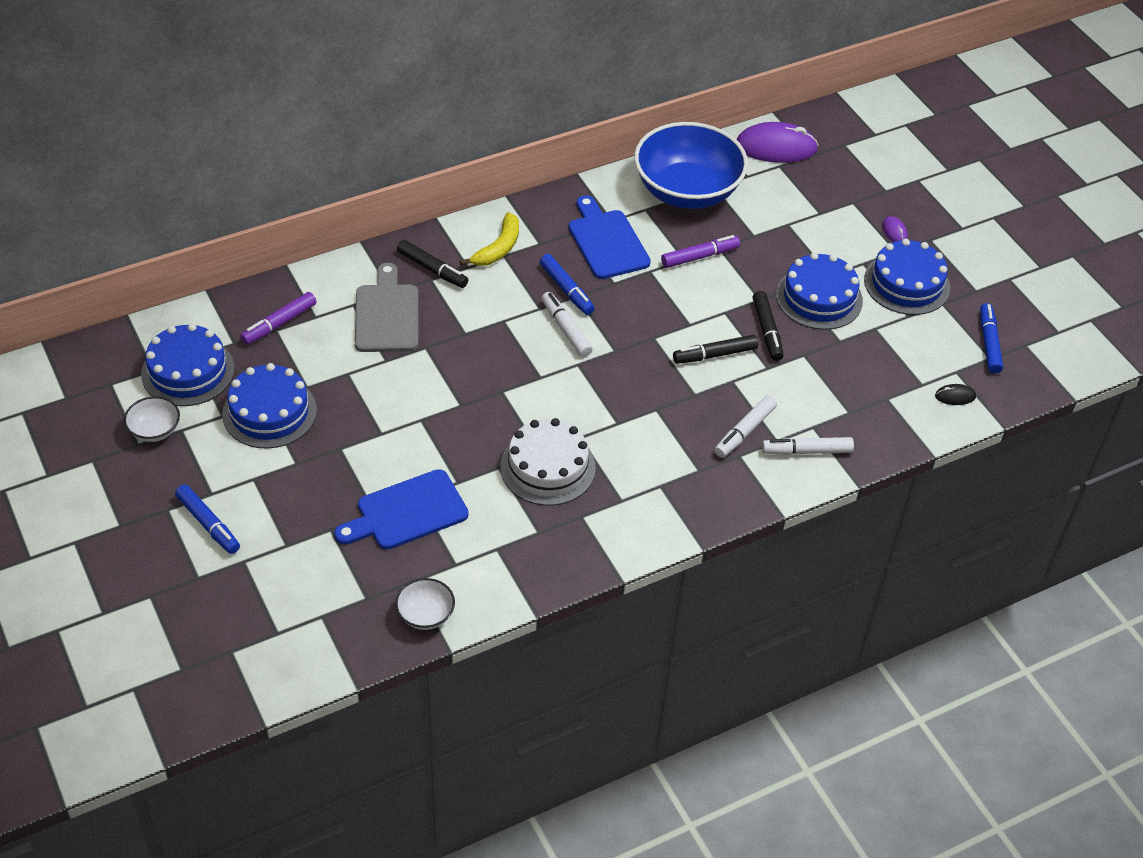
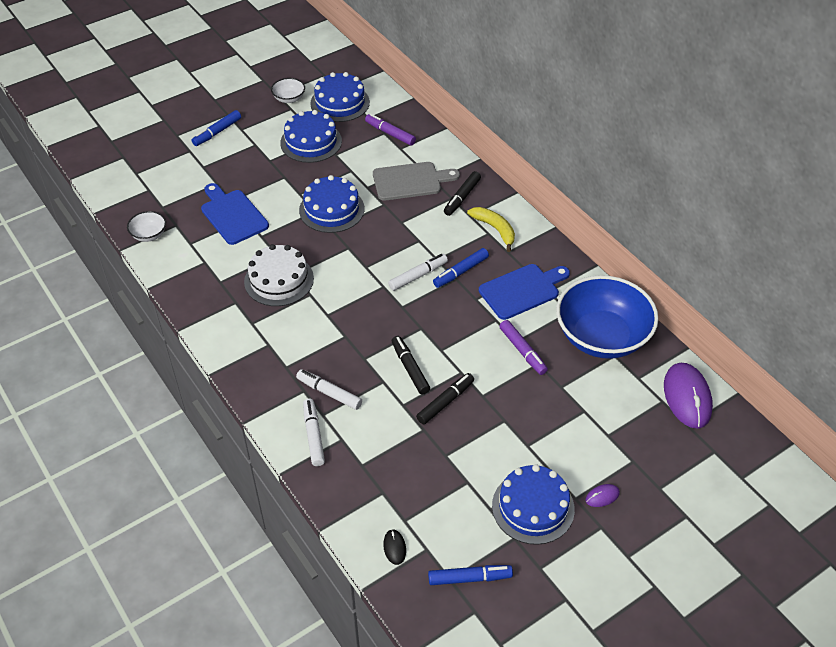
camera: 85 degrees right, 0 degrees up
yellow banana [460,212,519,266] -> yellow banana turned 150 degrees counterclockwise [467,207,515,252]
black marker [753,291,784,361] -> black marker turned 150 degrees clockwise [416,373,474,425]
blue cake [776,253,863,330] -> blue cake moved to [299,175,365,233]

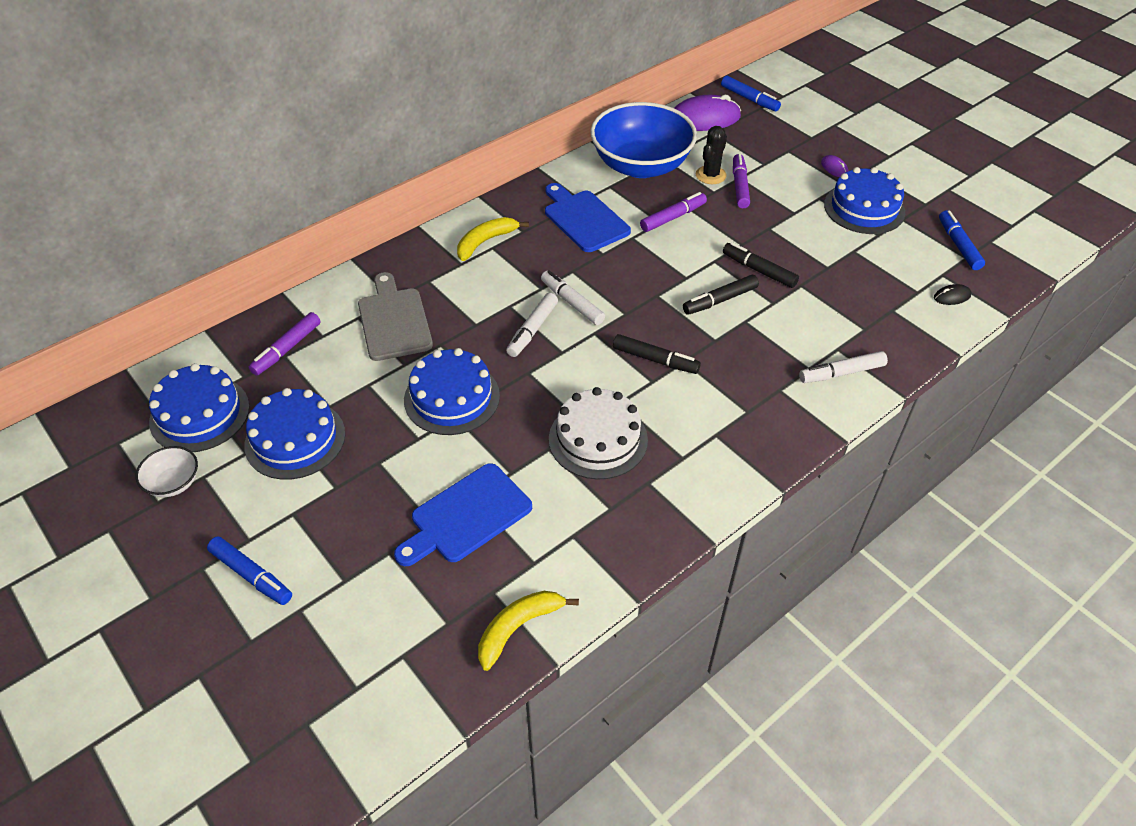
camera: 95 degrees left, 0 degrees up
white bowl [127,211,166,242] -> yellow banana [478,591,579,671]
white marker [296,369,362,410] -> white marker moved to [506,293,558,357]
blue marker [433,248,489,288] -> blue marker moved to [721,76,781,112]
black marker [444,171,481,216] -> black marker moved to [613,334,701,374]
none -> black cactus [696,126,727,184]
none -> purple marker [733,154,750,208]

